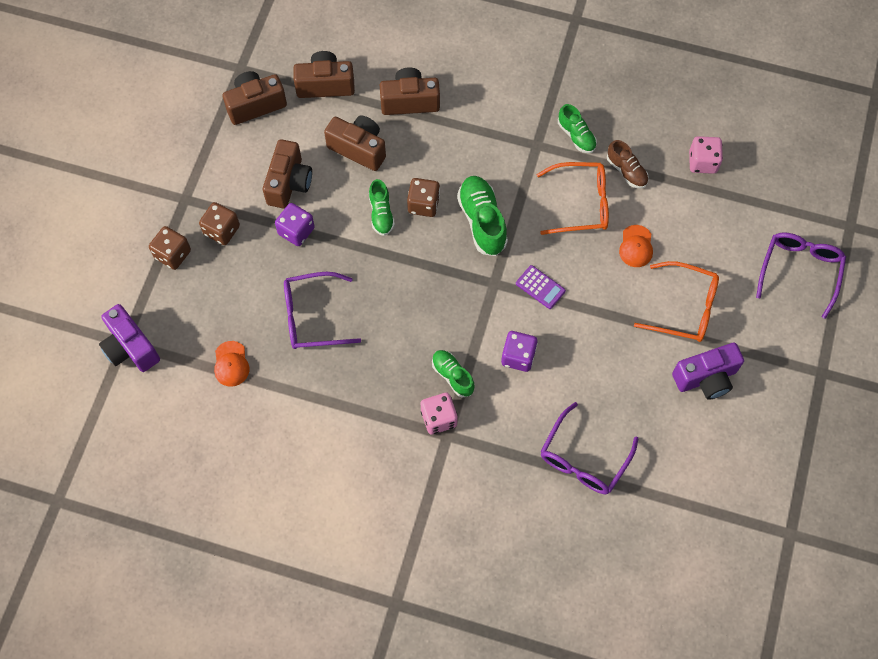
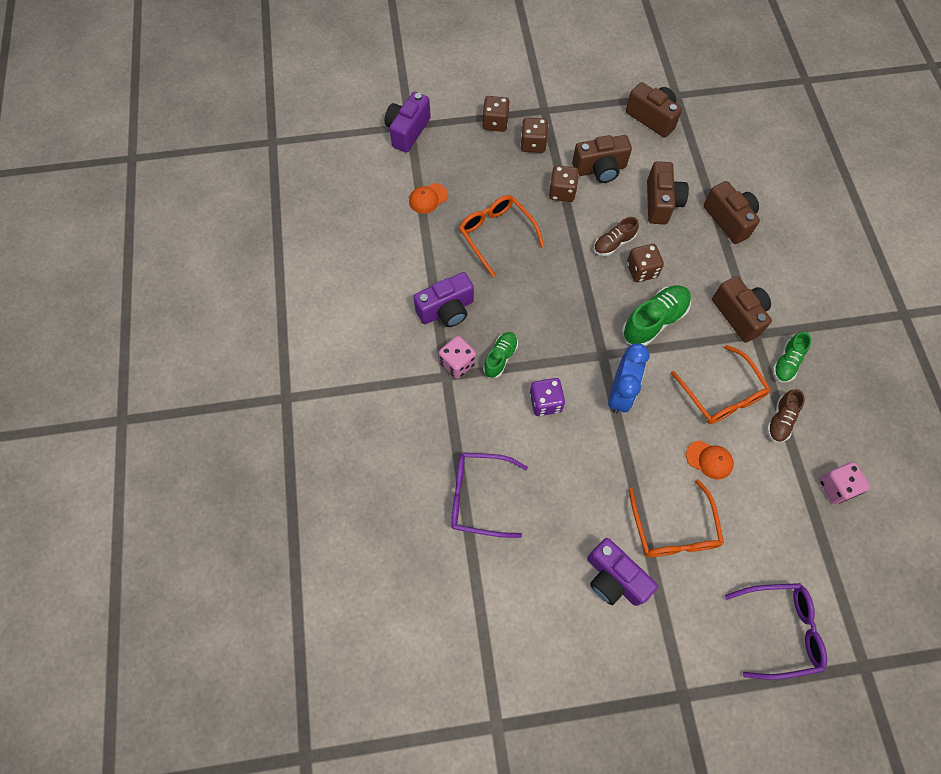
camera: 65 degrees right, 0 degrees up
purple dice [275,203,315,246] -> brown dice [549,165,579,202]
purple glasses [284,272,361,349] -> orange glasses [459,195,545,277]
brown camera [293,51,355,98] -> brown camera moved to [712,276,772,343]
green shoe [369,179,395,236] -> brown shoe [594,217,639,256]
purple calculator [516,265,566,309] -> blue clock [608,343,650,414]
orange cap [619,225,653,267] -> orange cap turned 135 degrees counterclockwise [686,441,734,480]
none -> purple camera [413,272,474,327]

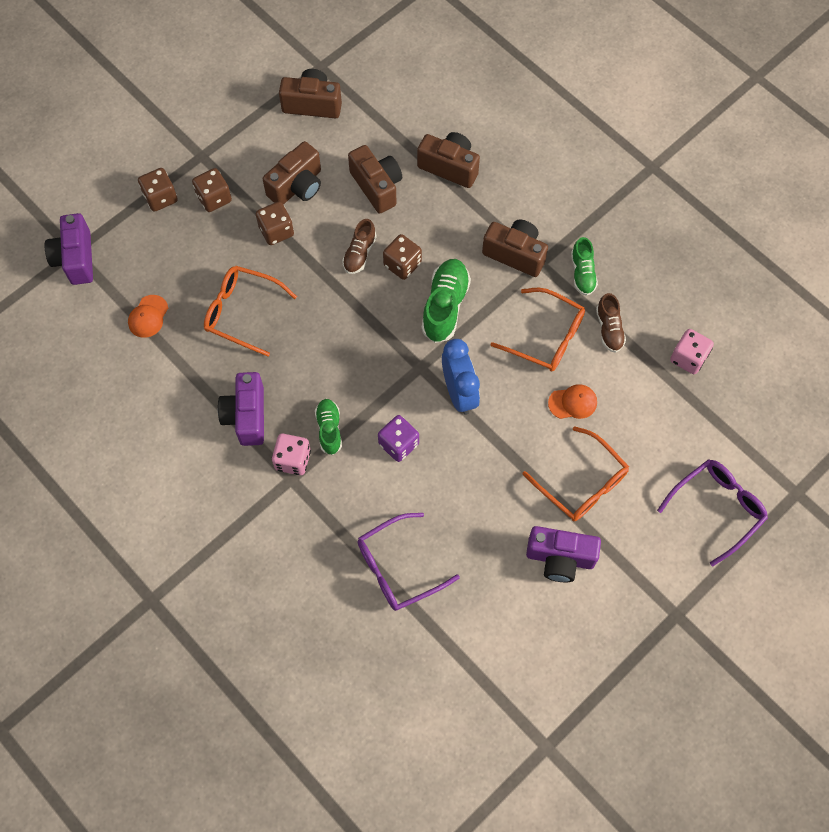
camera: 35 degrees left, 0 degrees up
purple camera [413,272,474,327] -> purple camera turned 150 degrees clockwise [218,372,264,446]

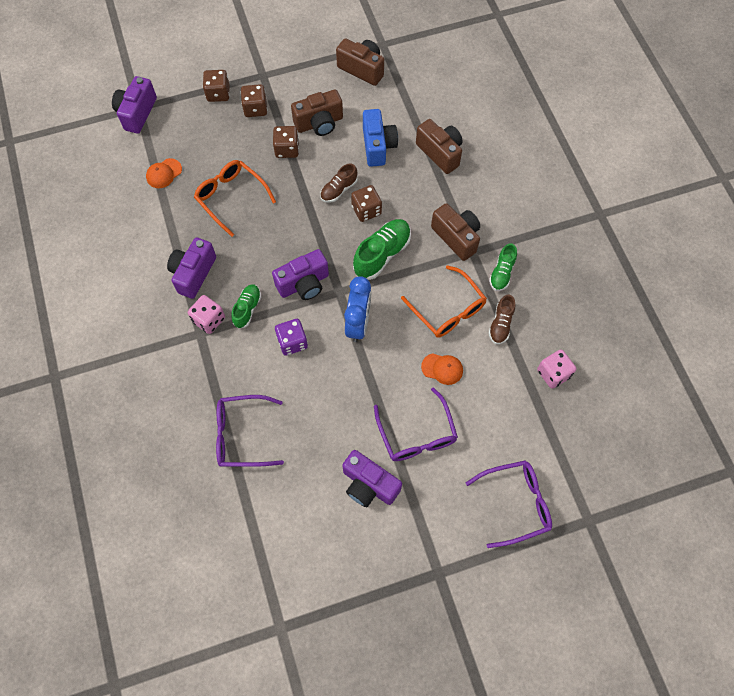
camera: 25 degrees right, 0 degrees up
brown camera [348,145,402,214] -> blue camera [363,109,398,167]
orange glasses [522,426,629,521] -> purple glasses [374,387,458,461]
none -> purple camera [272,249,329,300]

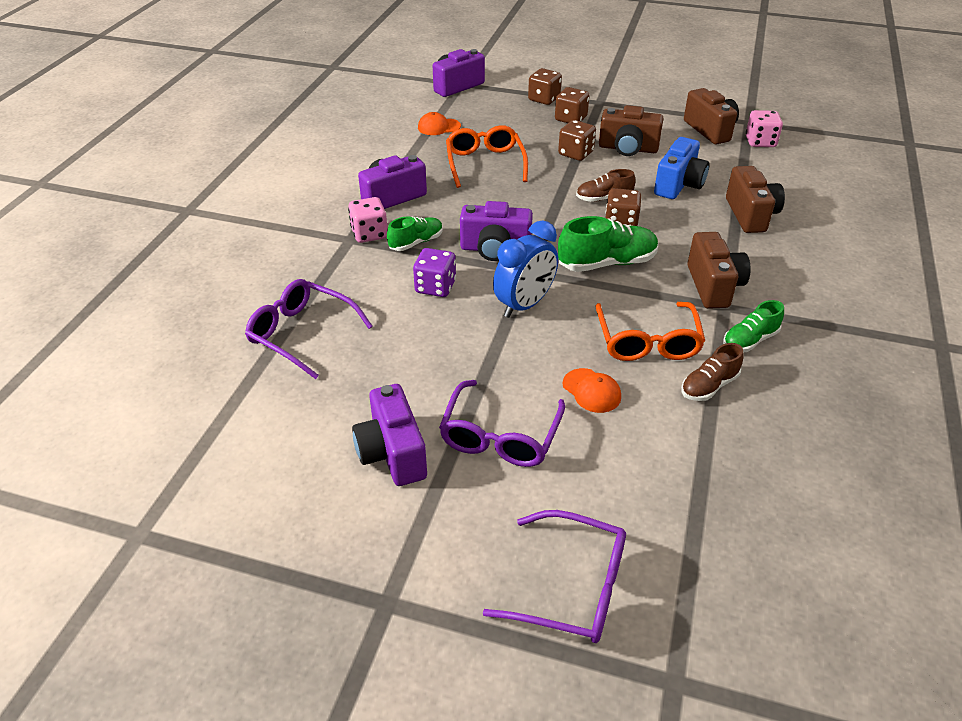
camera: 35 degrees right, 25 degrees down
pink dice [537,350,576,389] -> pink dice moved to [746,110,783,147]

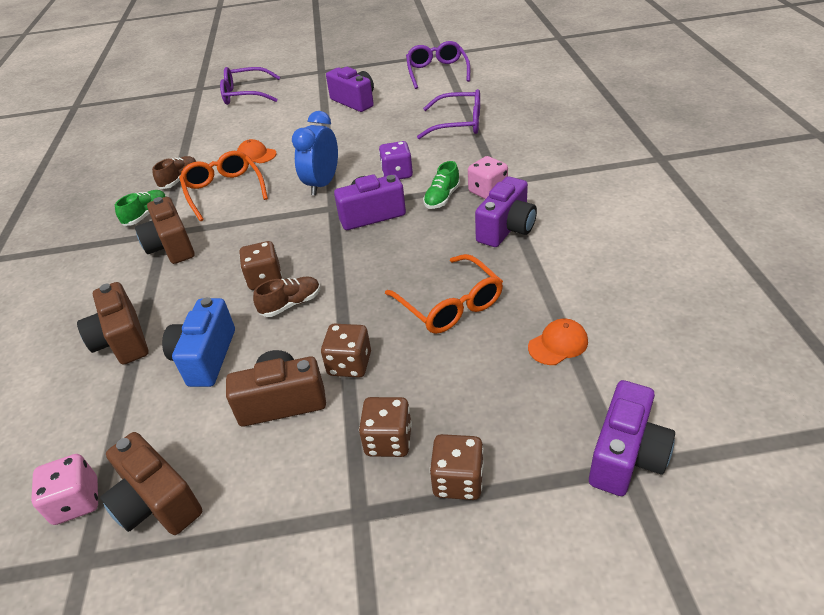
camera: 160 degrees right, 0 degrees up
purple glasses [439,380,565,467] -> purple glasses moved to [406,41,470,89]
green shoe [558,216,658,272] -> none

